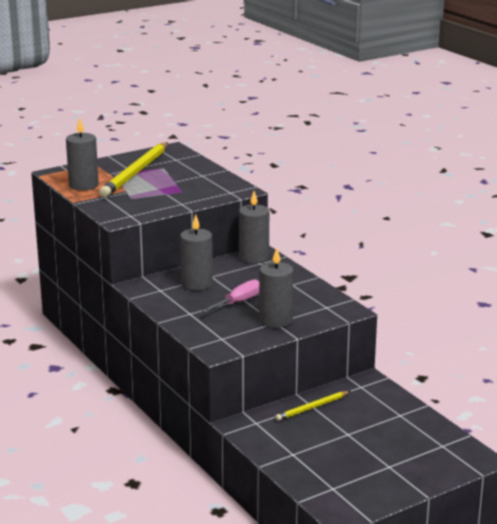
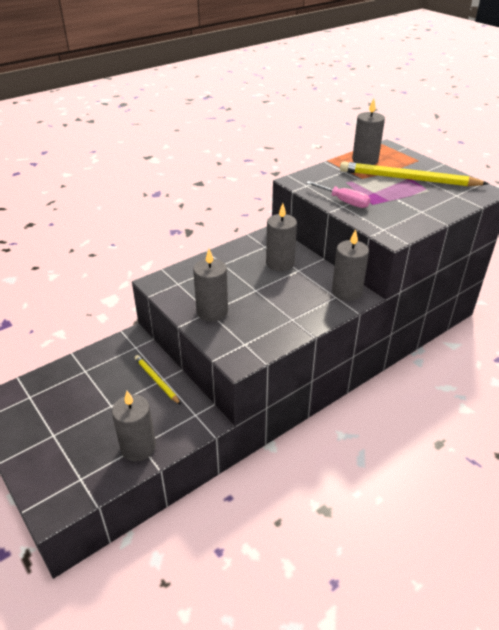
camera: 85 degrees right, 15 degrees up
pink screwdriver [202,279,259,313] -> pink screwdriver moved to [306,181,370,208]
none -> grey candle [112,391,156,461]

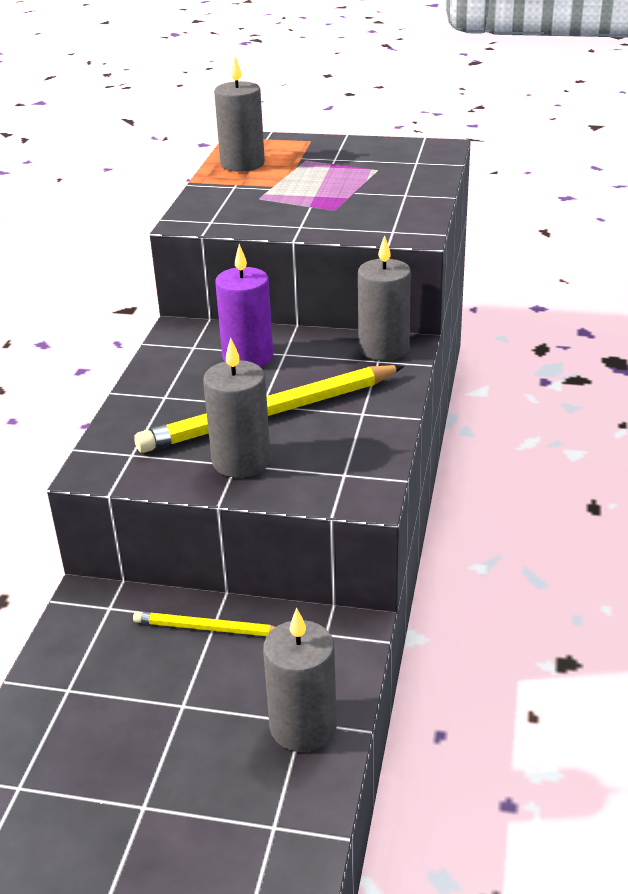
camera: 40 degrees left, 5 degrees down
grey candle [266,203,297,271] -> purple candle [215,244,273,367]
pink screwdriver [306,181,370,208] -> none
yellow pencil [340,161,489,186] -> yellow pencil moved to [134,365,404,453]

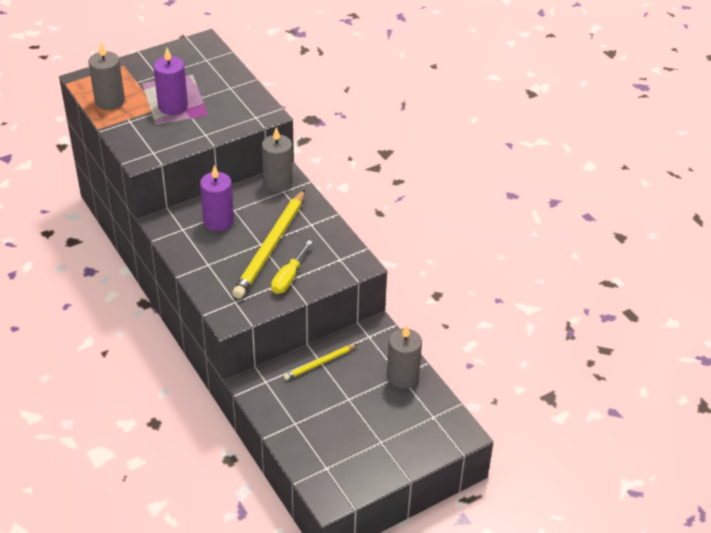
camera: 45 degrees left, 10 degrees up
grey candle [203,338,271,478] -> yellow screwdriver [271,240,313,294]
none -> purple candle [153,48,188,115]

